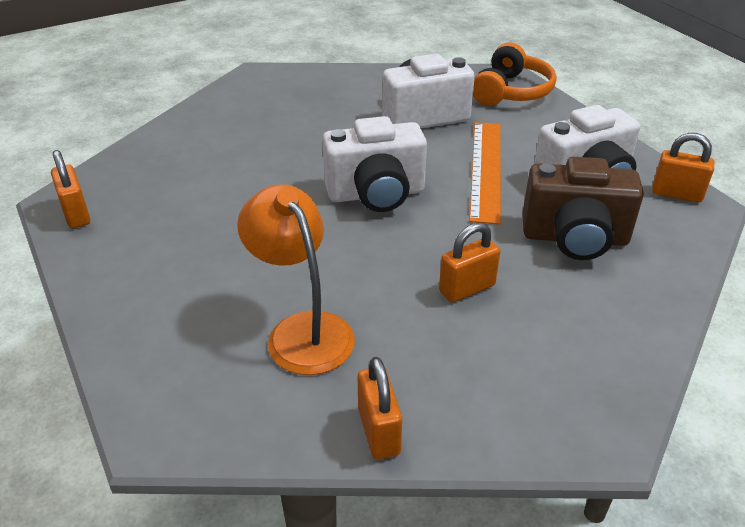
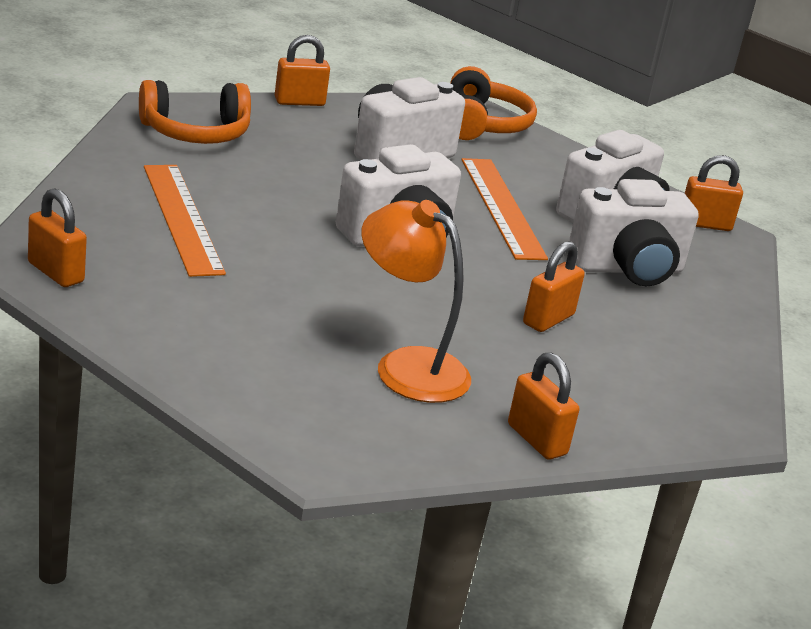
camera: 25 degrees left, 10 degrees down
brown camera [522,157,644,260] -> white camera [569,179,698,286]
none -> orange headphones [139,80,251,144]
none -> orange ruler [144,165,226,277]
none -> orange padlock [275,35,330,106]

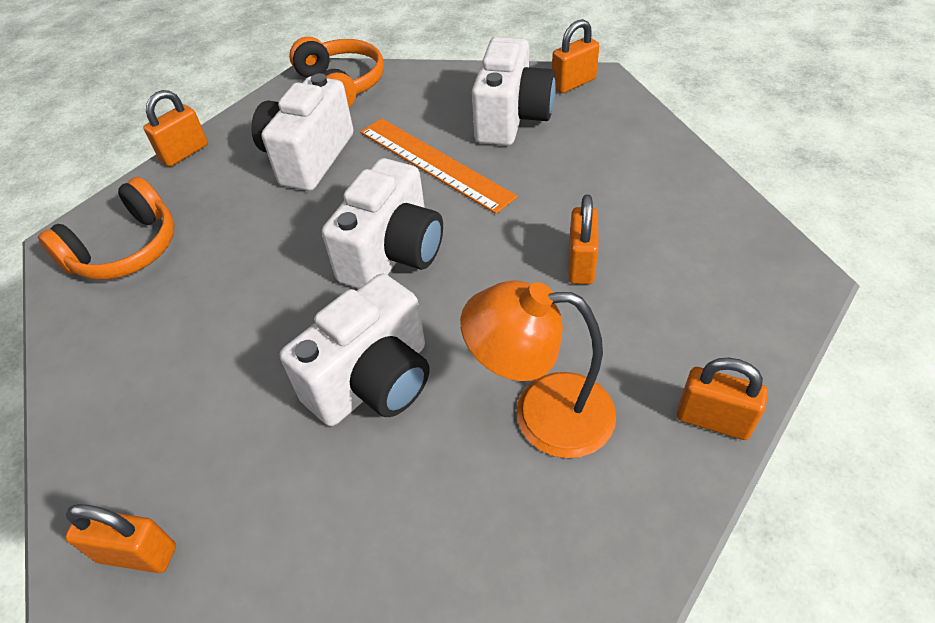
camera: 25 degrees left, 20 degrees up
orange ruler [144,165,226,277] -> none
white camera [569,179,698,286] -> white camera moved to [280,274,429,426]

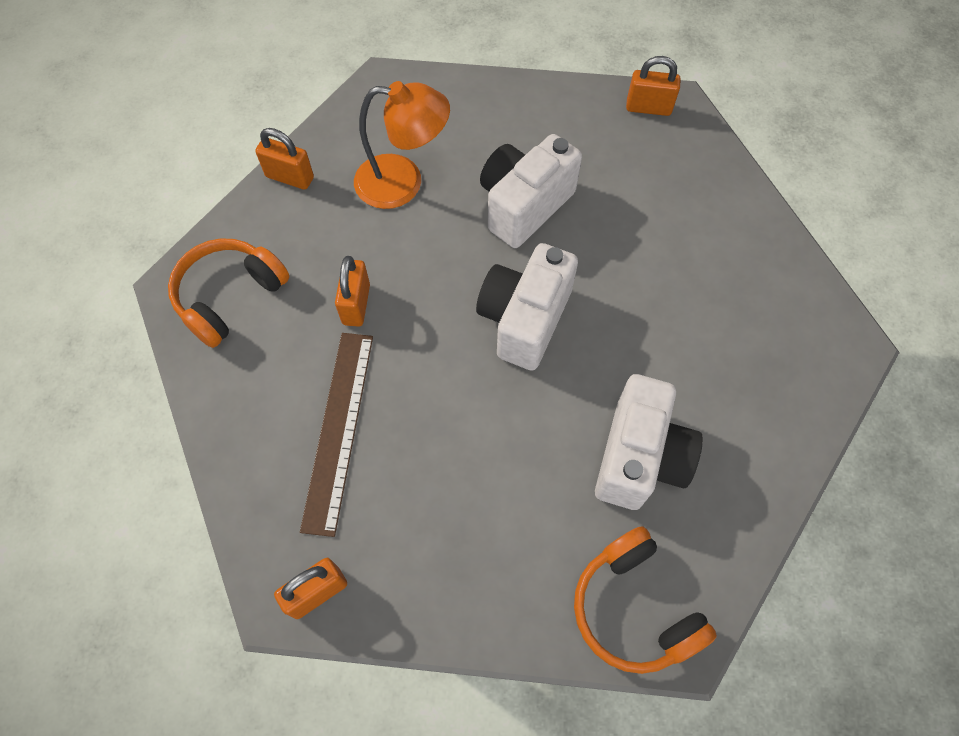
camera: 175 degrees right, 15 degrees up
orange headphones [38,177,175,280] -> orange headphones moved to [168,238,289,348]
orange padlock [143,90,208,167] -> none
orange ruler [360,118,517,214] -> none
white camera [472,37,556,146] -> none
none -> brown ruler [300,333,373,537]

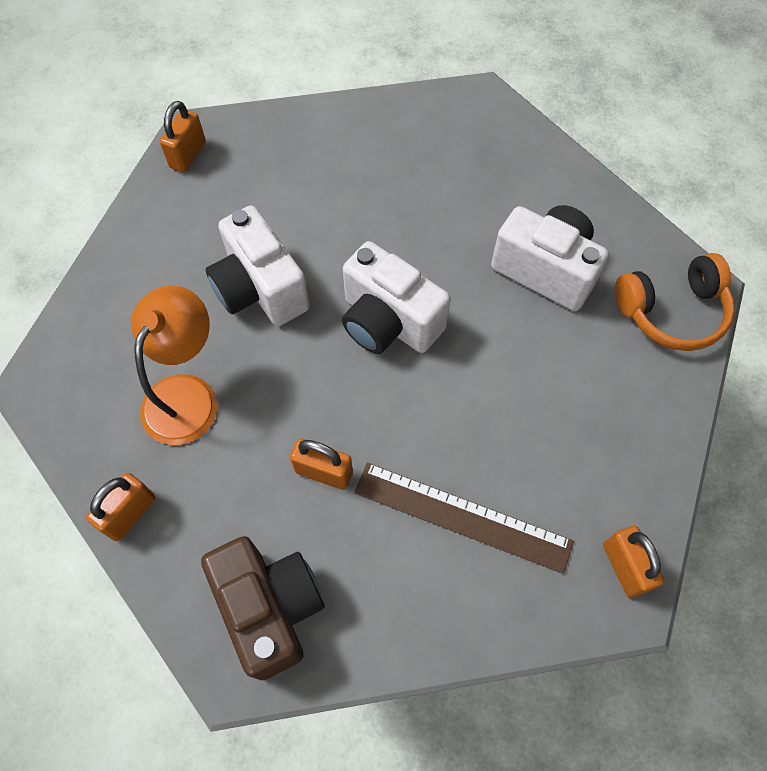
camera: 75 degrees left, 0 degrees up
orange headphones [168,238,289,348] -> brown camera [201,536,324,680]

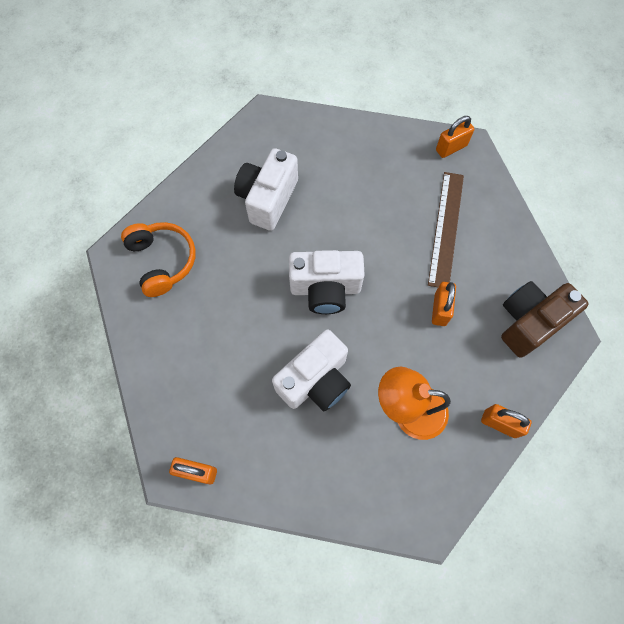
camera: 100 degrees left, 5 degrees up
white camera [342,241,451,354] -> white camera turned 60 degrees clockwise [289,250,365,314]
orange headphones [615,253,735,351] -> orange headphones moved to [121,222,196,297]

